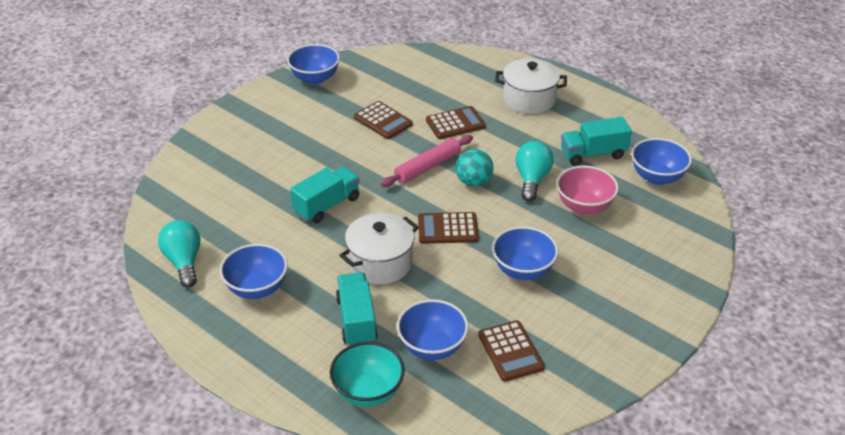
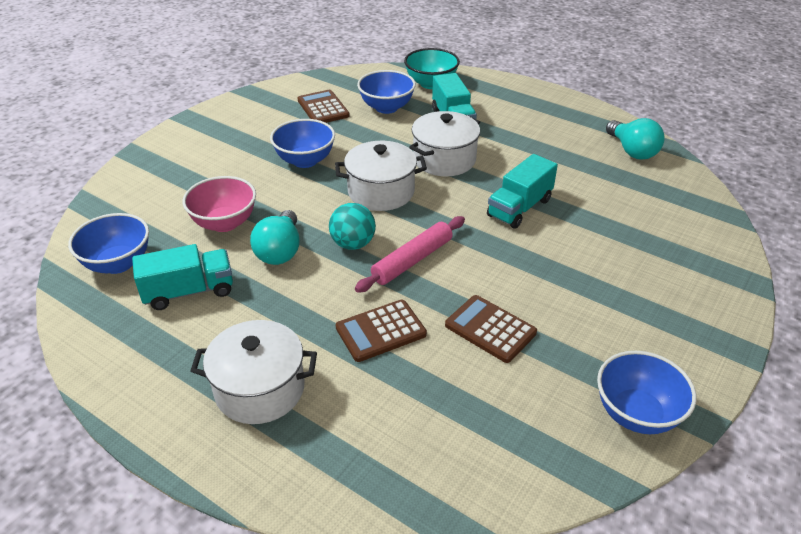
camera: 175 degrees right, 0 degrees up
blue bowl [220,244,288,299] -> none
brown calculator [418,212,479,244] -> white pot [335,141,427,211]

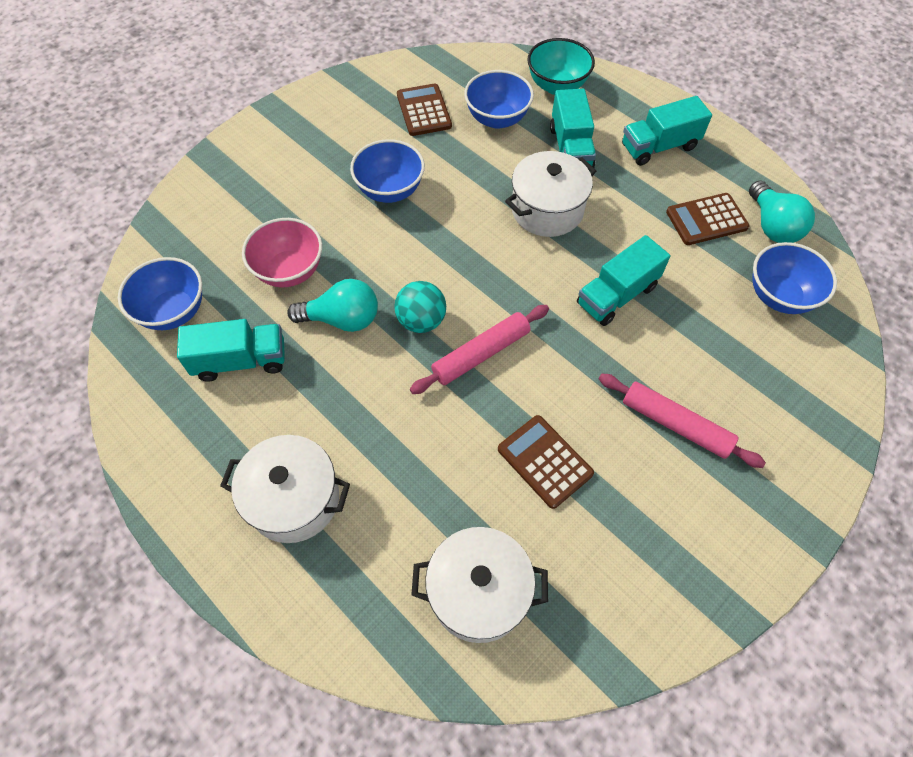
camera: 10 degrees right, 20 degrees up
turquoise light bulb [250,210,300,265] -> turquoise light bulb turned 105 degrees counterclockwise [287,279,378,332]
white pot [335,141,427,211] -> white pot moved to [411,527,548,643]
brown calculator [336,300,427,362] -> brown calculator moved to [666,193,749,245]
blue bowl [597,351,697,434] -> blue bowl moved to [752,242,837,314]
none -> pink rolling pin [599,374,766,468]
none -> turquoise truck [622,96,712,166]

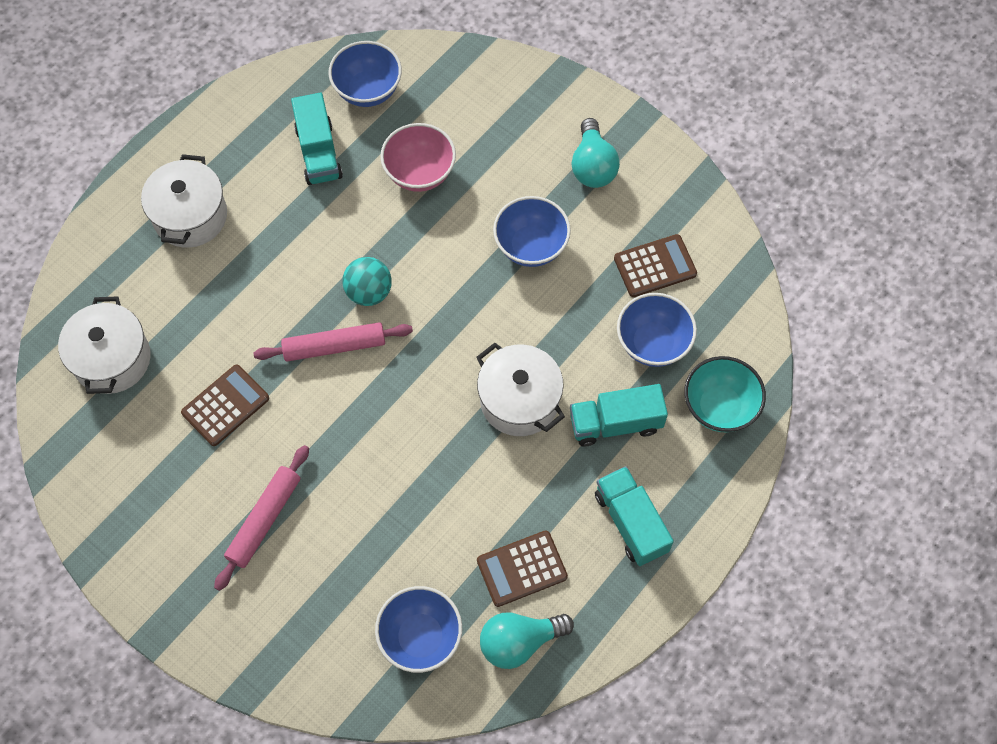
camera: 85 degrees right, 5 degrees up
turquoise light bulb [287,279,378,332] -> turquoise light bulb moved to [571,118,620,188]
pink rolling pin [410,305,549,394] -> pink rolling pin turned 60 degrees counterclockwise [253,322,413,362]
turquoise truck [577,235,670,326] -> none
brown calculator [666,193,749,245] -> brown calculator turned 90 degrees counterclockwise [477,530,568,607]

